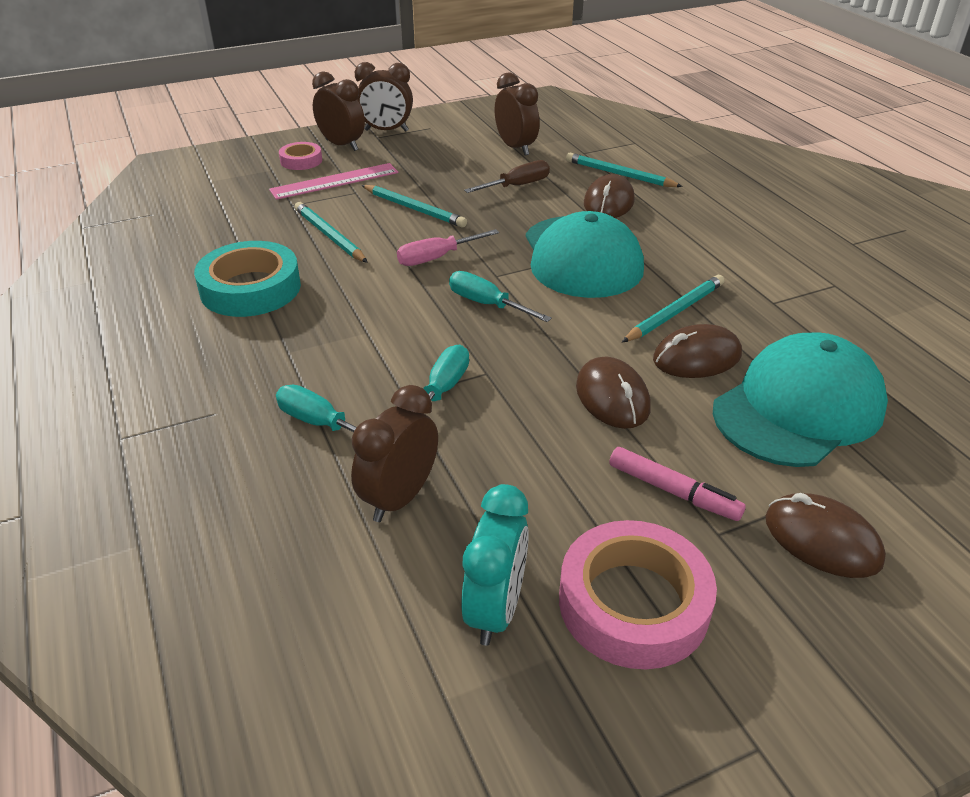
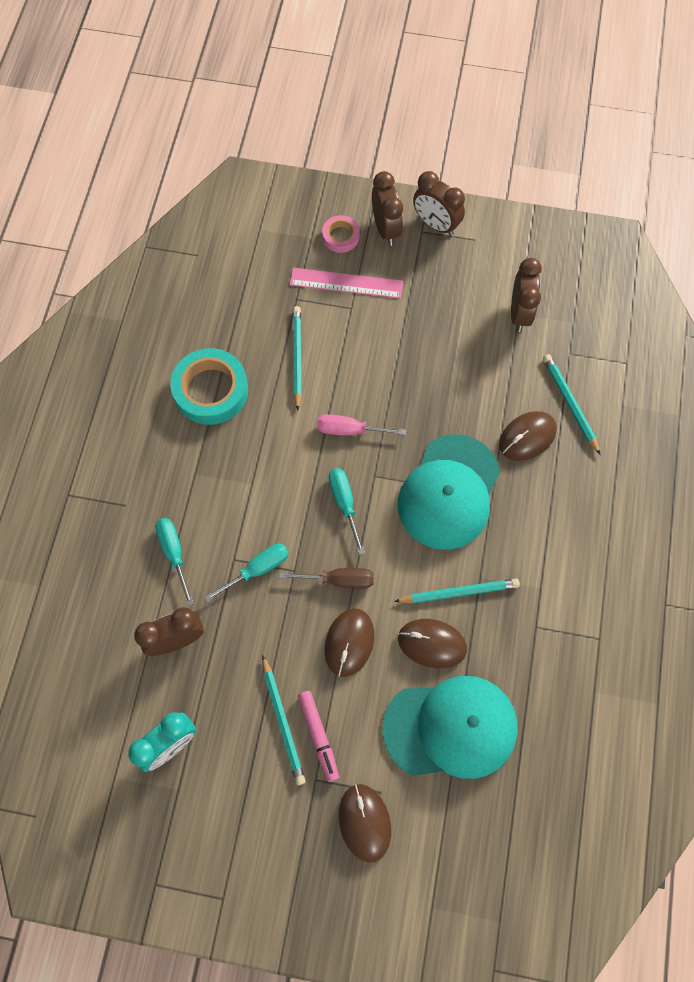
camera: 35 degrees right, 30 degrees up
turquoise pencil [362,185,467,227] -> turquoise pencil moved to [262,655,306,785]
brown screwdriver [464,160,550,193] -> brown screwdriver moved to [279,568,374,589]
pink tape [559,520,717,669] -> none

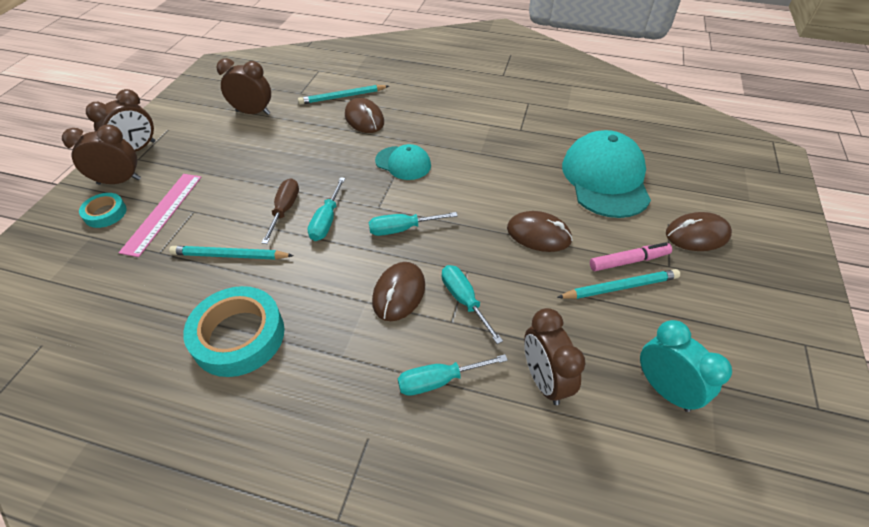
camera: 85 degrees left, 20 degrees down
brown screwdriver [279,568,374,589] -> brown screwdriver moved to [262,178,299,244]
pink screwdriver [317,414,406,435] -> turquoise screwdriver [308,177,345,241]
pink tape [322,215,360,253] -> turquoise tape [79,193,127,228]
turquoise pencil [394,579,520,603] -> none
turquoise cap [398,434,500,550] -> turquoise cap [375,144,431,180], size x0.54
brown mouse [398,619,467,668] -> brown mouse moved to [372,262,425,321]

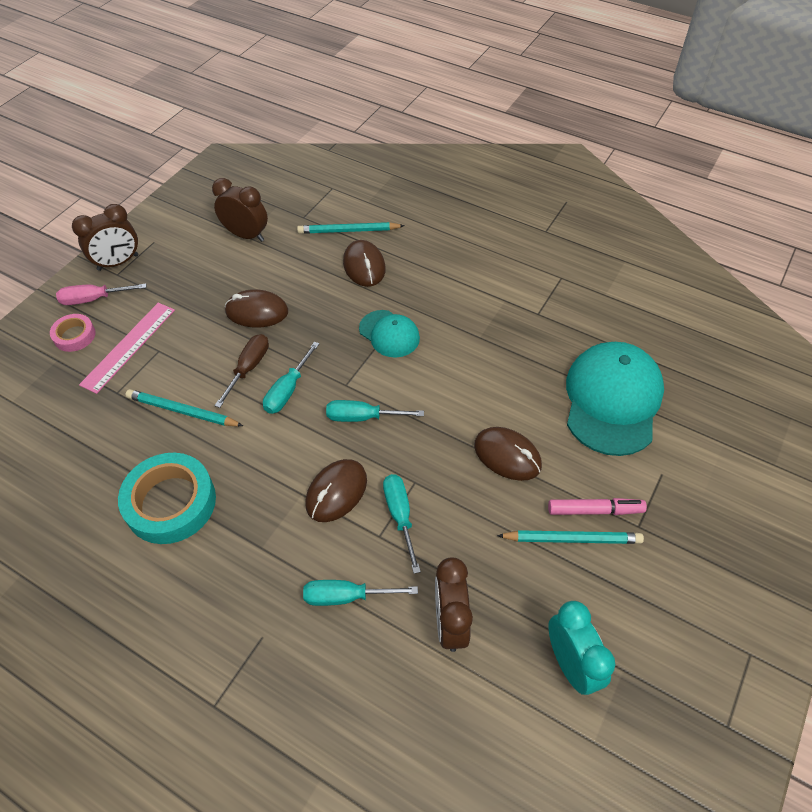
camera: 15 degrees right, 5 degrees up
brown clock [62,124,141,184] -> pink screwdriver [56,284,146,305]
turquoise tape [79,193,127,228] -> pink tape [50,314,96,352]
brown mouse [666,212,732,251] -> brown mouse moved to [225,289,288,327]

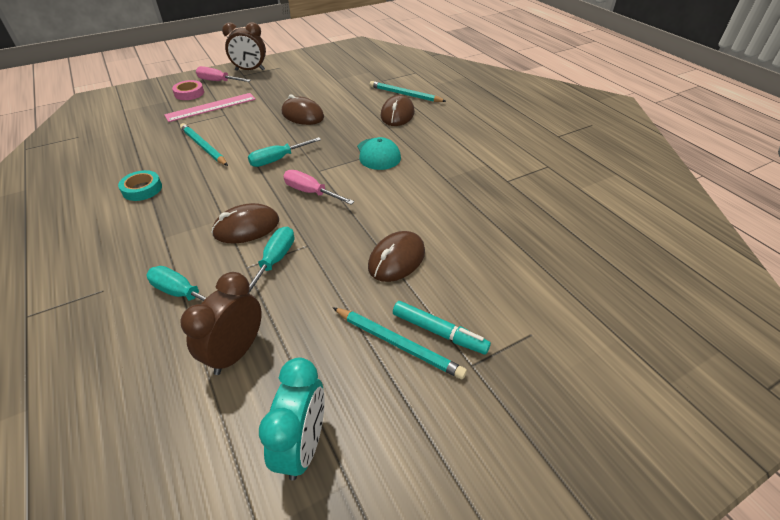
camera: 30 degrees right, 10 degrees down
turquoise tape [118,453,216,544] -> turquoise tape [118,170,162,201], size x0.53
brown clock [212,178,268,242] -> none
brown screwdriver [214,334,269,408] -> none
turquoise screwdriver [326,400,424,422] -> pink screwdriver [283,170,355,205]
brown mouse [474,427,542,481] -> brown mouse turned 60 degrees clockwise [368,231,425,282]
pink marker [548,498,647,515] -> turquoise marker [393,301,491,355]
turquoise cap [566,342,664,456] -> none

